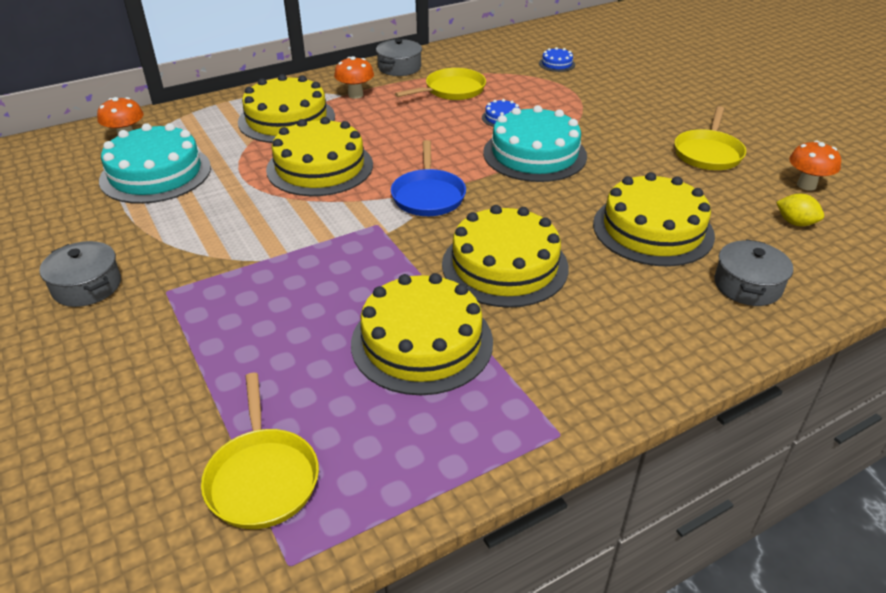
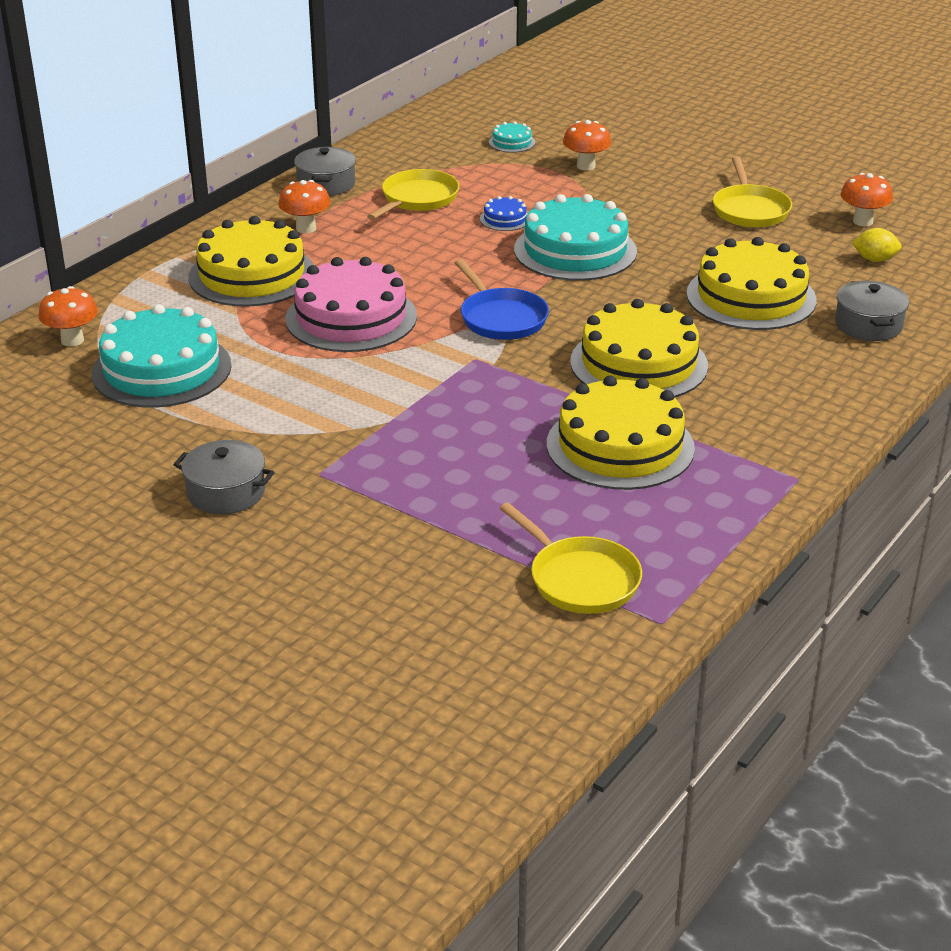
camera: 25 degrees left, 5 degrees down
yellow cake [266,117,373,196] -> pink cake [285,257,417,352]
blue cake [539,47,575,72] -> turquoise cake [489,121,535,153]
none -> orange mushroom [563,120,611,171]

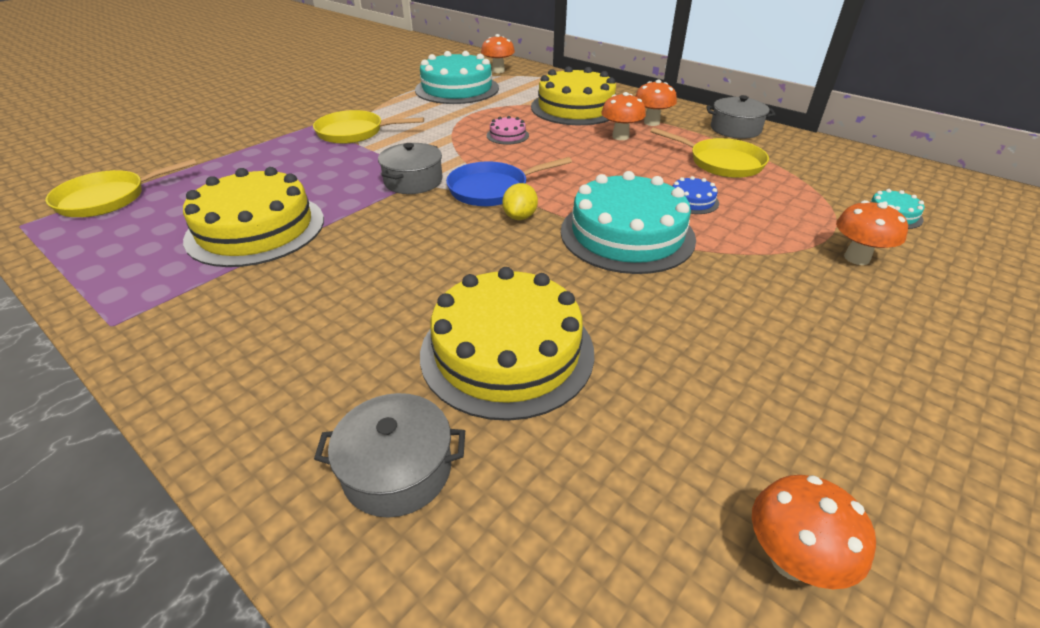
camera: 95 degrees right, 5 degrees up
grey pot [173,440,274,514] -> grey pot moved to [378,143,442,194]
pink cake [285,257,417,352] -> pink cake [487,116,529,144], size x0.43
yellow cake [570,299,708,397] -> none
yellow pan [713,157,792,228] -> yellow pan moved to [313,110,424,144]
yellow lemon [852,228,902,262] -> yellow lemon moved to [502,183,538,220]
none -> orange mushroom [601,92,646,140]

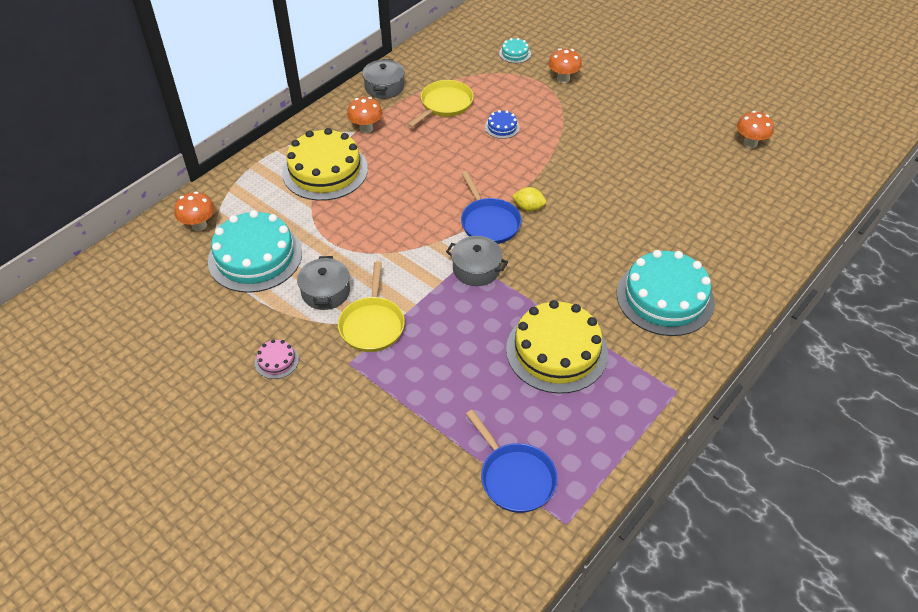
camera: 90 degrees left, 10 degrees up
yellow pan [45,159,197,217] -> blue pan [466,410,558,513]
grey pot [314,393,465,518] -> grey pot moved to [297,256,350,310]
yellow cake [420,267,594,421] -> none
pink cake [487,116,529,144] -> pink cake moved to [255,339,299,379]
turquoise cake [561,171,696,274] -> turquoise cake moved to [617,250,715,336]
orange mushroom [601,92,646,140] -> none

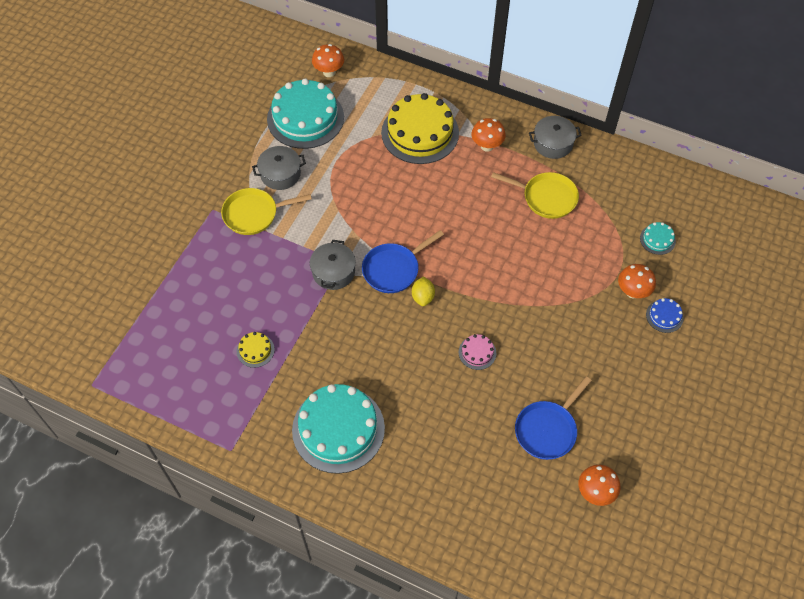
camera: 75 degrees right, 10 degrees up
pink cake [255,339,299,379] -> pink cake moved to [459,334,496,370]
blue pan [466,410,558,513] -> blue pan moved to [515,376,592,460]
blue cake [485,110,520,139] -> blue cake moved to [646,298,684,333]
yellow cake [506,300,608,394] -> yellow cake [237,332,275,368], size x0.43

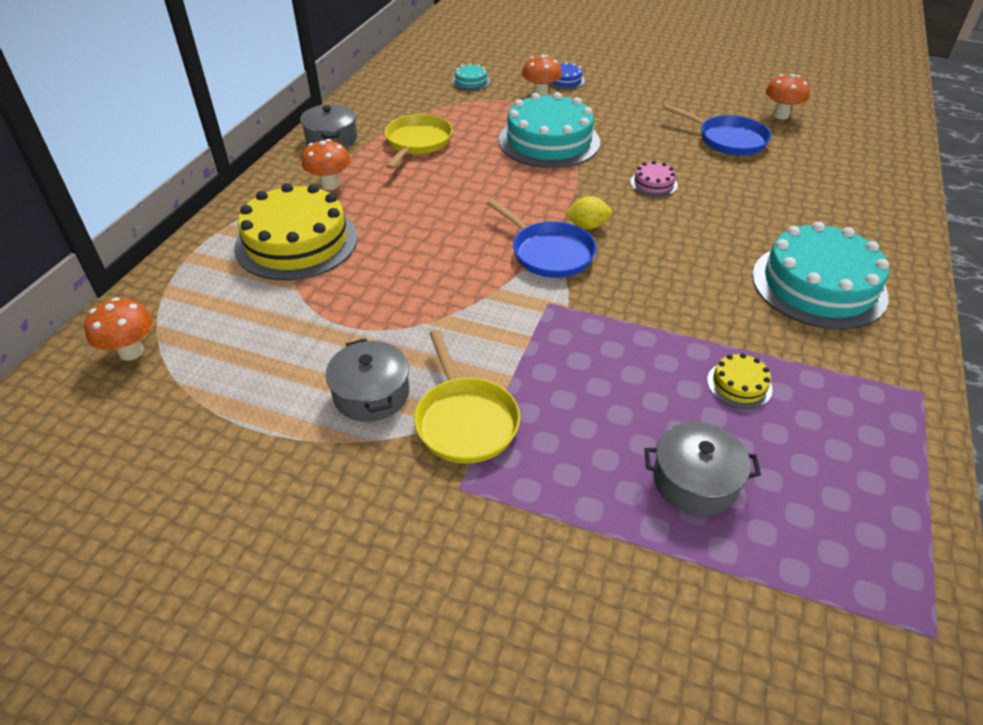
camera: 95 degrees left, 15 degrees down
turquoise cake [267,78,344,149] -> turquoise cake moved to [498,92,600,168]
grey pot [310,240,356,290] -> grey pot moved to [644,422,761,516]

